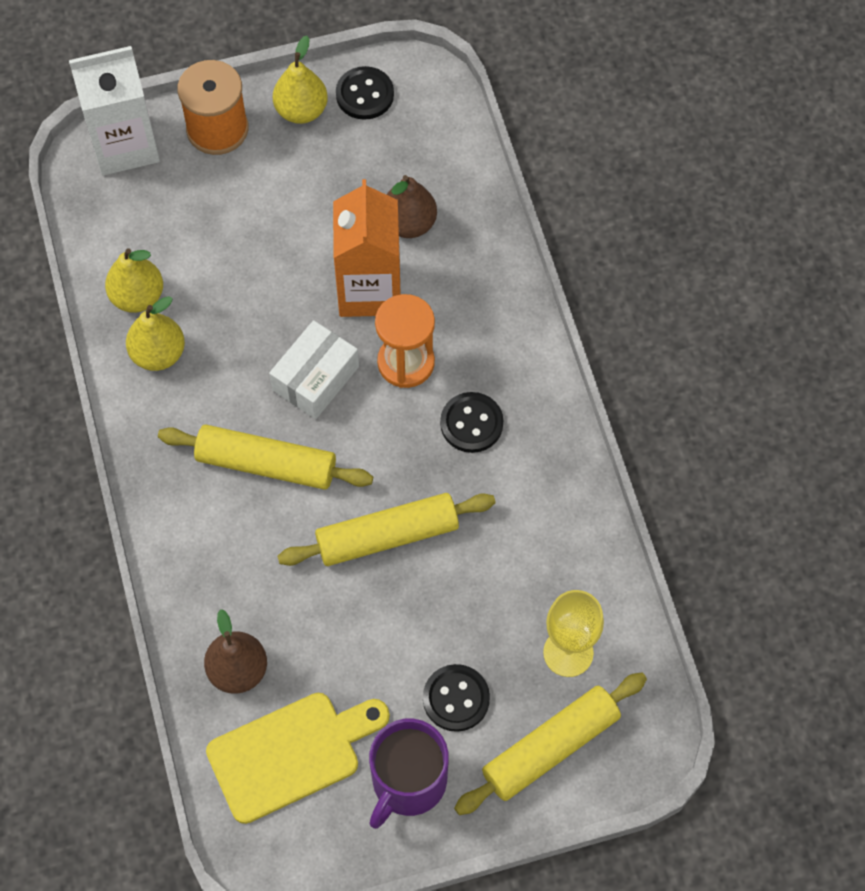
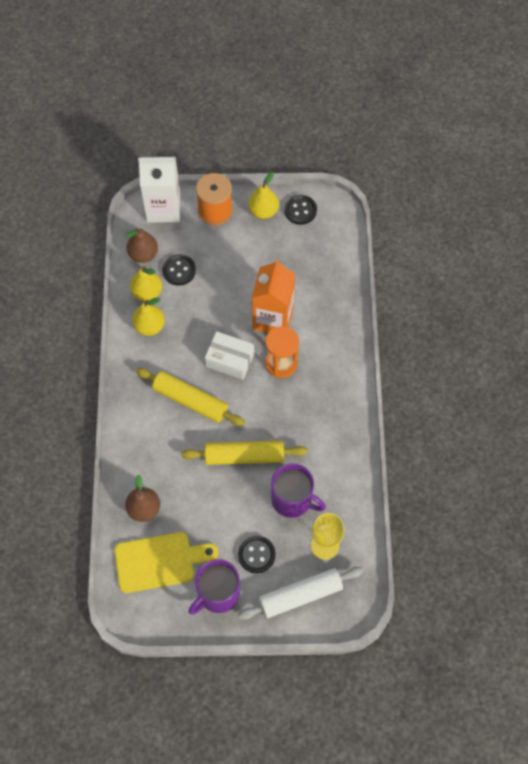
camera: 15 degrees right, 0 degrees up
white box [269,320,359,419] -> white box turned 60 degrees clockwise [205,331,254,380]
brown pear [386,175,437,238] -> brown pear moved to [126,227,158,263]
black button [440,392,503,453] -> black button moved to [162,254,196,286]
yellow rolling pin [454,672,647,815] -> white rolling pin [238,567,363,620]
none -> purple mug [271,463,326,518]

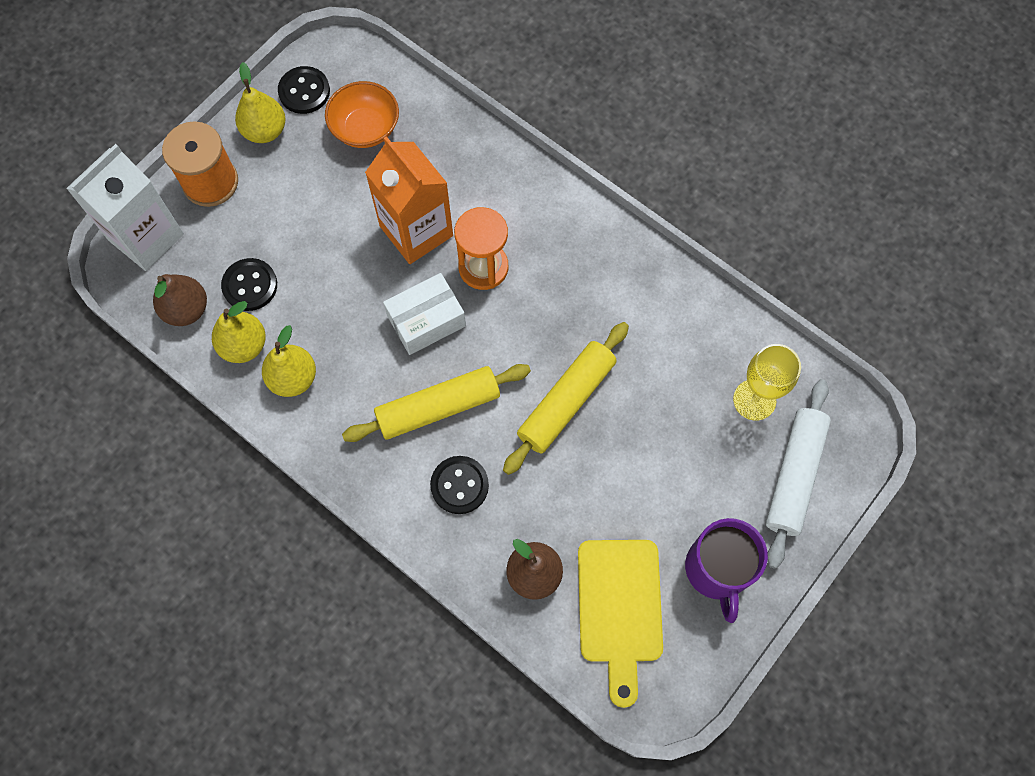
camera: 50 degrees left, 5 degrees up
yellow cutting board [114,532,218,593] -> yellow cutting board turned 150 degrees clockwise [578,540,663,708]
black button [238,536,276,574] -> black button moved to [430,456,489,514]
purple mug [271,463,326,518] -> none
none -> orange bowl [325,81,399,148]

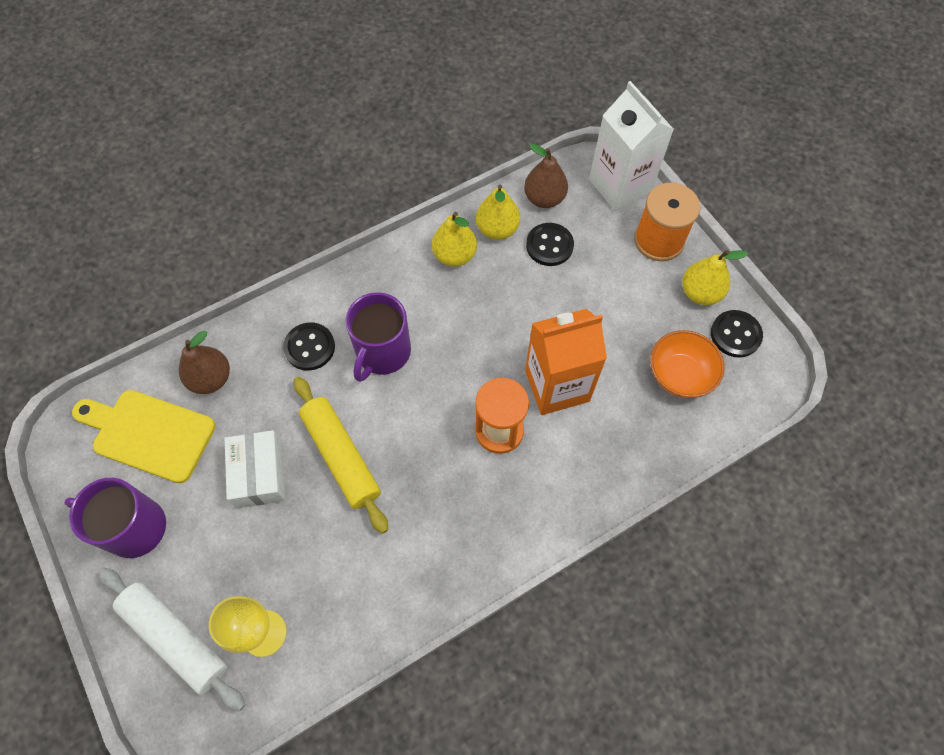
camera: 110 degrees right, 5 degrees down
yellow rolling pin [342,364,531,442] -> purple mug [345,292,411,382]
white box [383,273,466,355] -> white box moved to [225,430,286,508]

